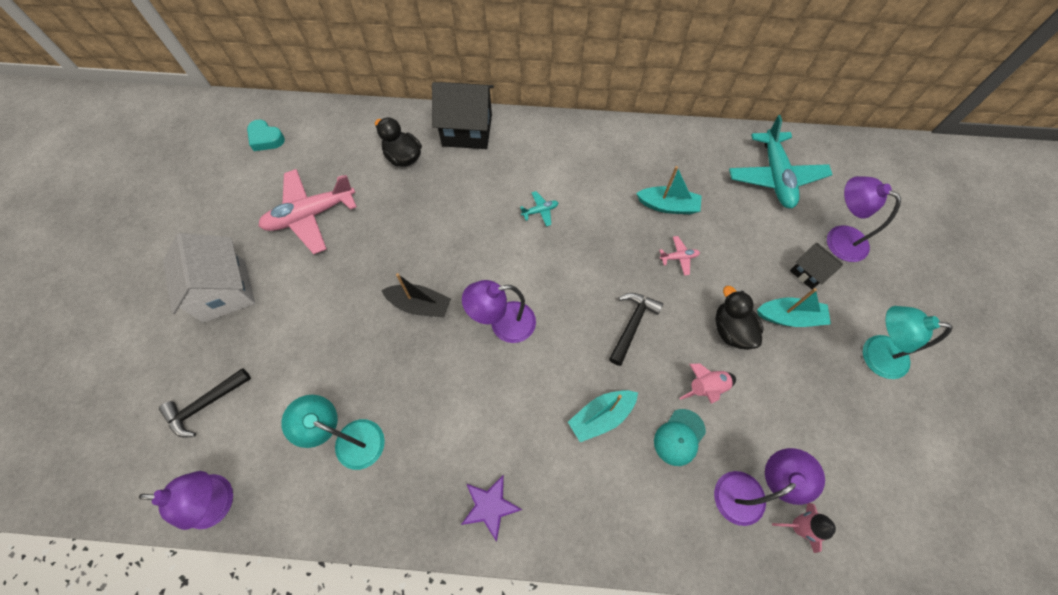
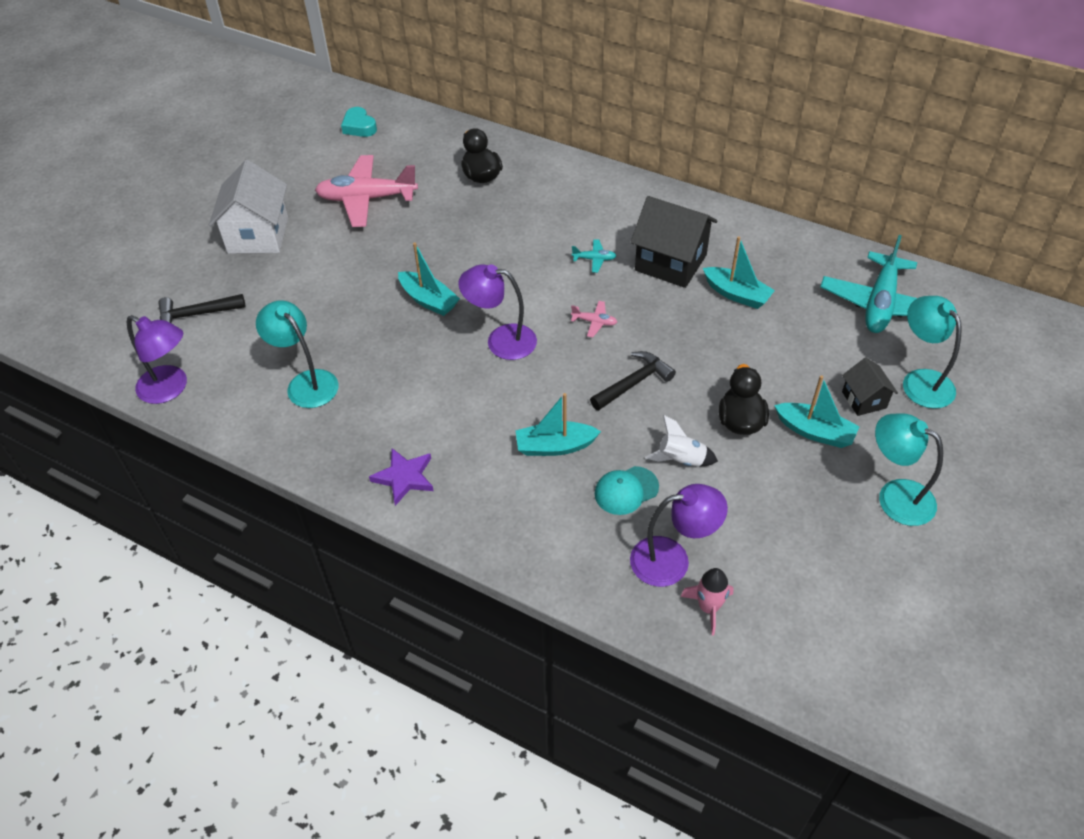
camera: 25 degrees right, 15 degrees down
black boat [381,273,451,317] -> turquoise boat [398,242,460,316]
black house [432,82,494,149] -> black house moved to [630,196,718,288]
pink plane [659,236,700,276] -> pink plane moved to [571,301,617,337]
pink rocket [679,363,736,404] -> white rocket [645,415,718,467]
purple lamp [827,176,901,262] -> turquoise lamp [903,296,962,409]

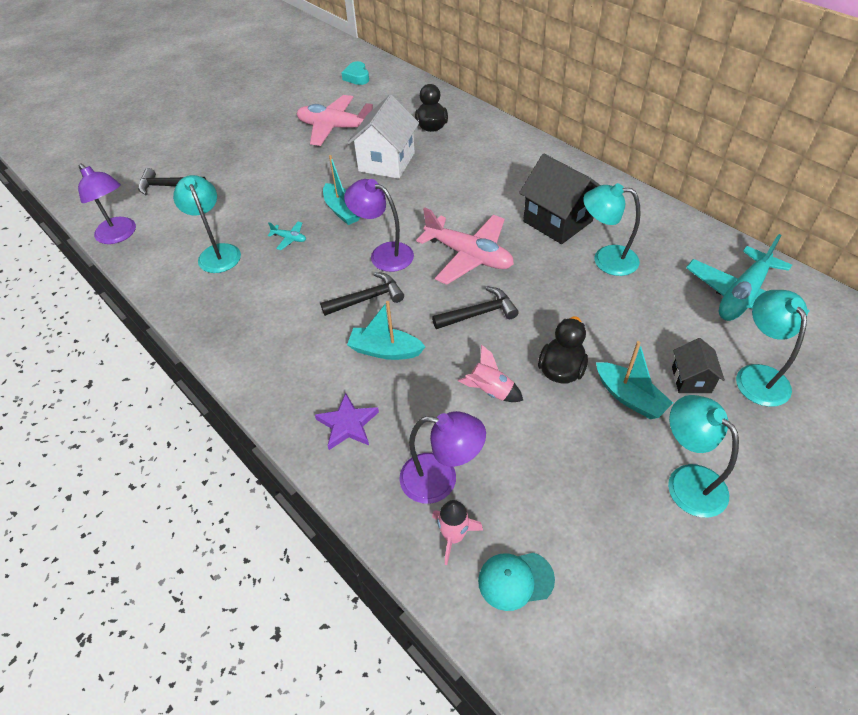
camera: 20 degrees right, 0 degrees up
white house [209,160,288,253] -> white house moved to [347,95,419,179]
purple star [369,448,434,506] -> purple star moved to [315,393,379,450]
pink plane [571,301,617,337] -> pink plane [416,208,514,285], size x2.43
turquoise plane [572,239,616,273] -> turquoise plane moved to [268,222,306,250]
turquoise cap [595,466,659,515] -> turquoise cap moved to [478,553,555,611]
white rocket [645,415,718,467] -> pink rocket [458,345,523,402]
turquoise boat [703,236,775,309] -> turquoise lamp [583,183,641,276]
none -> black hammer [320,272,404,316]

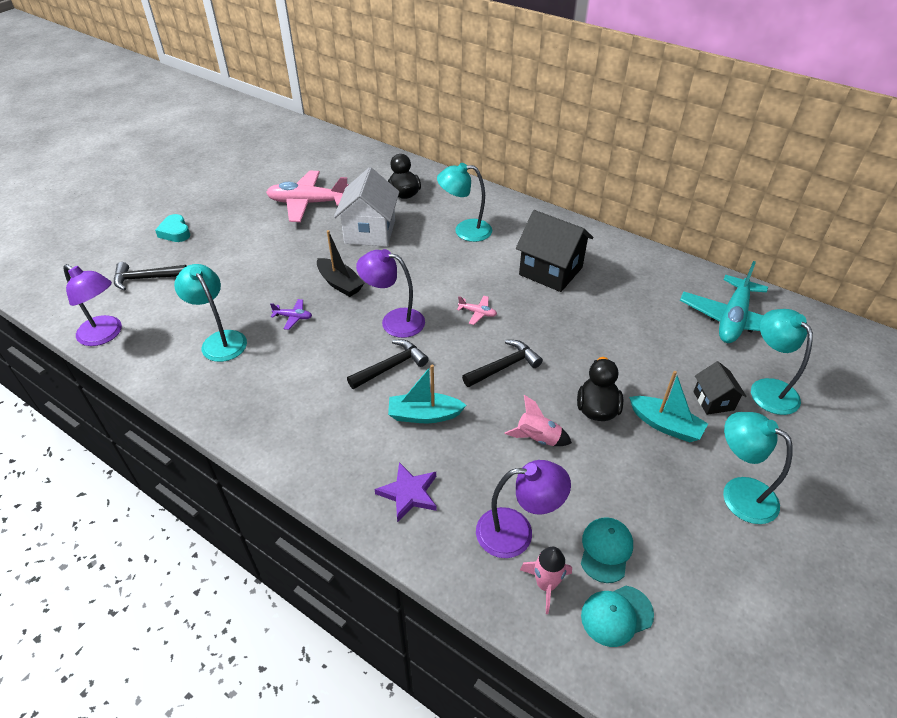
camera: 15 degrees left, 5 degrees down
turquoise plane [268,222,306,250] -> purple plane [270,299,312,330]
turquoise boat [323,155,360,225] -> black boat [317,230,364,297]
turquoise heart [341,61,369,85] -> turquoise heart moved to [155,214,190,242]
pink plane [416,208,514,285] -> pink plane [457,296,497,325], size x0.41
turquoise lamp [583,183,641,276] -> turquoise lamp moved to [437,163,492,242]
none -> turquoise cap [581,517,633,583]

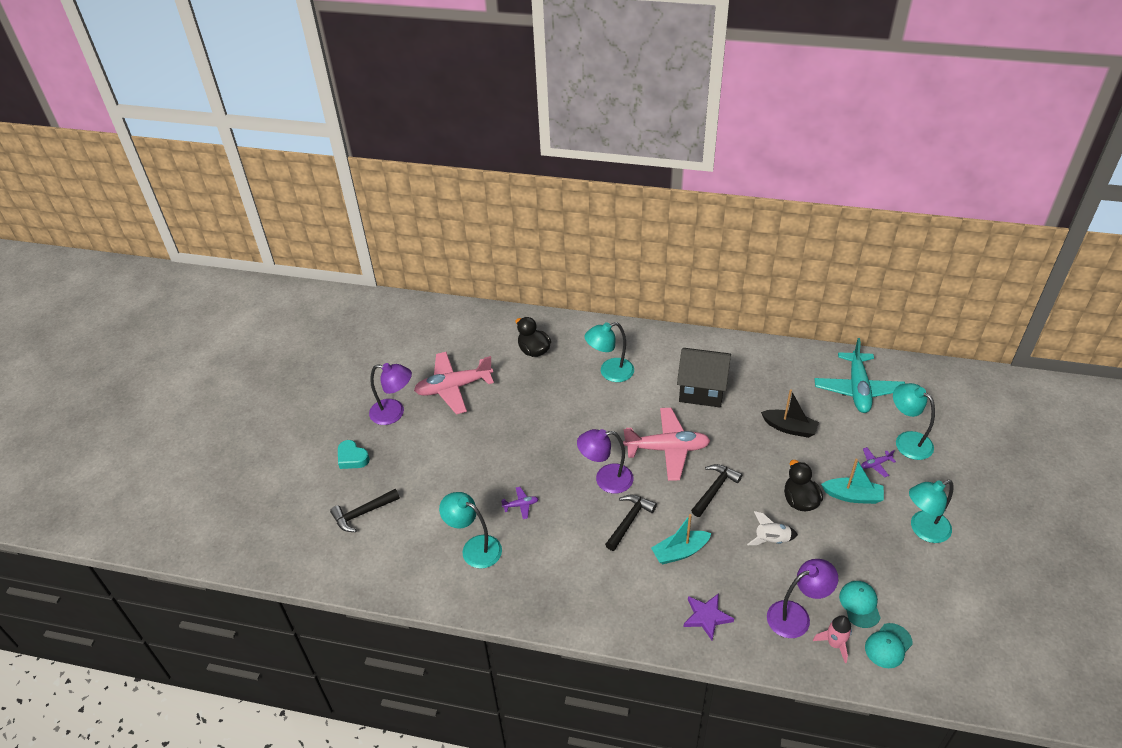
camera: 20 degrees left, 0 degrees up
purple lamp [63,264,122,346] -> purple lamp moved to [369,363,412,425]
black boat [317,230,364,297] -> black boat moved to [761,389,819,438]
white house [334,167,399,247] -> none
pink plane [457,296,497,325] -> pink plane [623,408,710,481], size x2.43
pink rocket [505,395,572,446] -> white rocket [747,511,798,545]
black house [693,361,747,415] -> purple plane [861,447,896,477]
turquoise lamp [723,412,793,524] -> turquoise lamp turned 45 degrees counterclockwise [909,480,954,543]

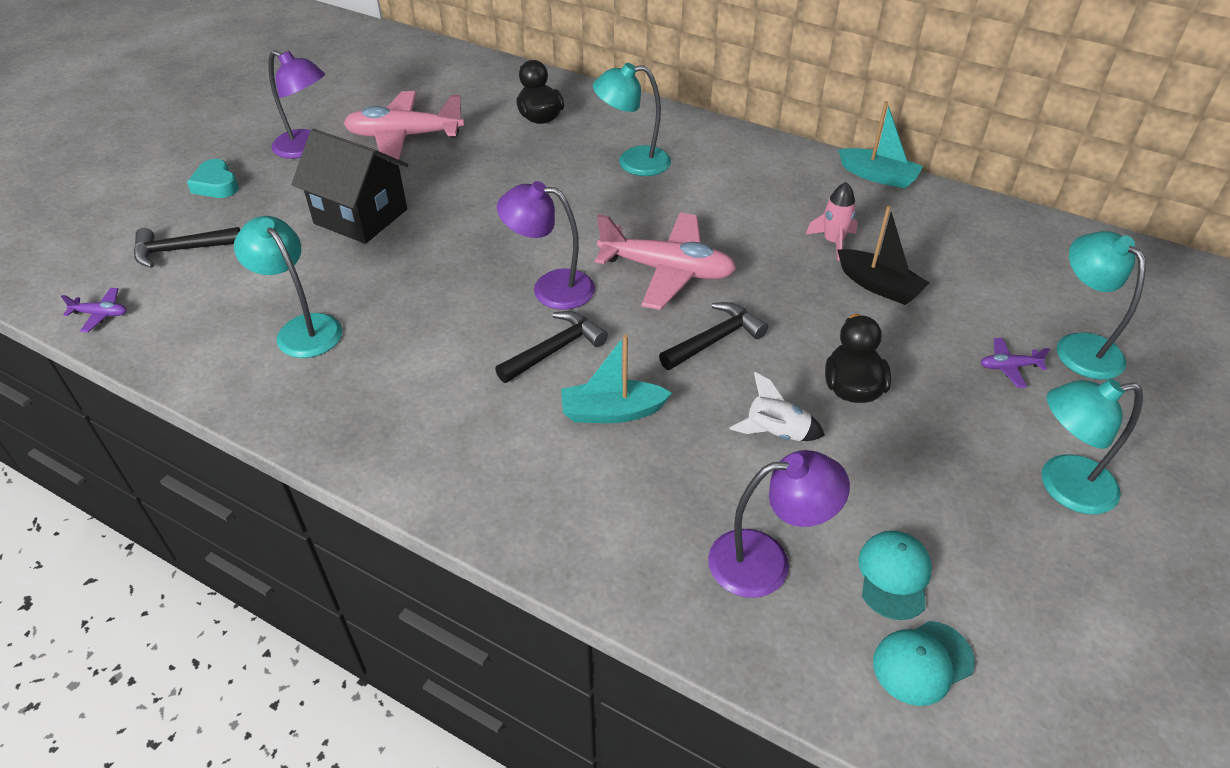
camera: 15 degrees right, 0 degrees up
purple plane [501,487,538,519] -> purple plane moved to [61,288,127,332]
black house [677,348,731,408] -> black house moved to [291,129,408,244]
purple star [683,593,734,640] -> none
pink rocket [813,615,852,663] -> pink rocket moved to [806,182,857,260]
turquoise plane [814,338,905,413] -> none
turquoise boat [821,459,884,504] -> turquoise boat moved to [838,101,923,188]

